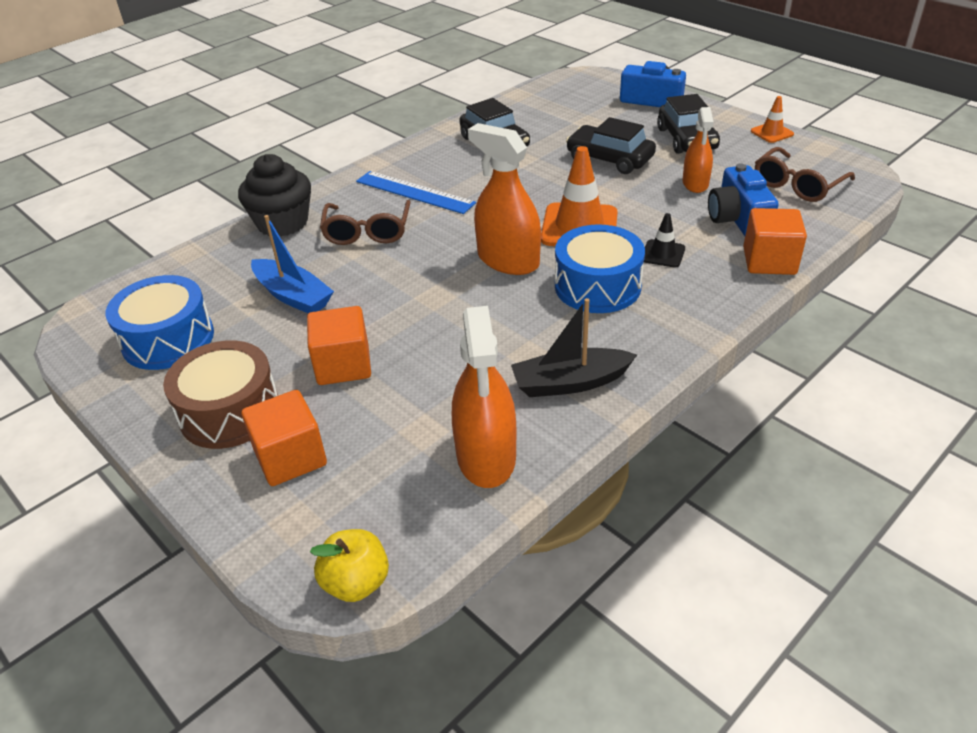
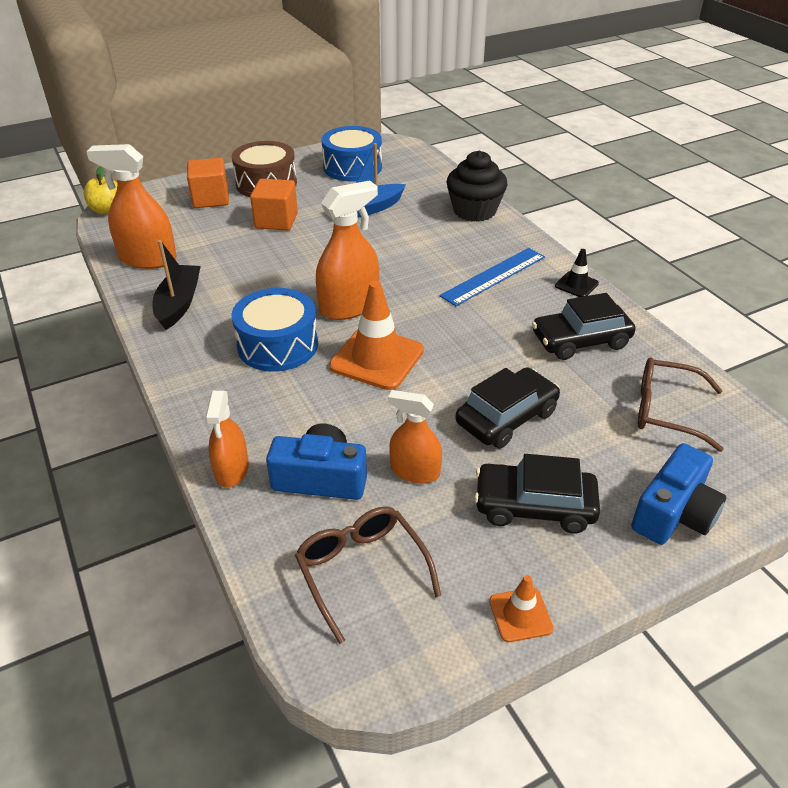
camera: 105 degrees right, 0 degrees up
brown glasses [320,200,411,245] -> brown glasses moved to [638,358,724,452]
black traffic cone [644,213,685,268] -> black traffic cone moved to [555,249,599,297]
orange cube [743,208,807,275] -> orange spray bottle [205,391,249,488]

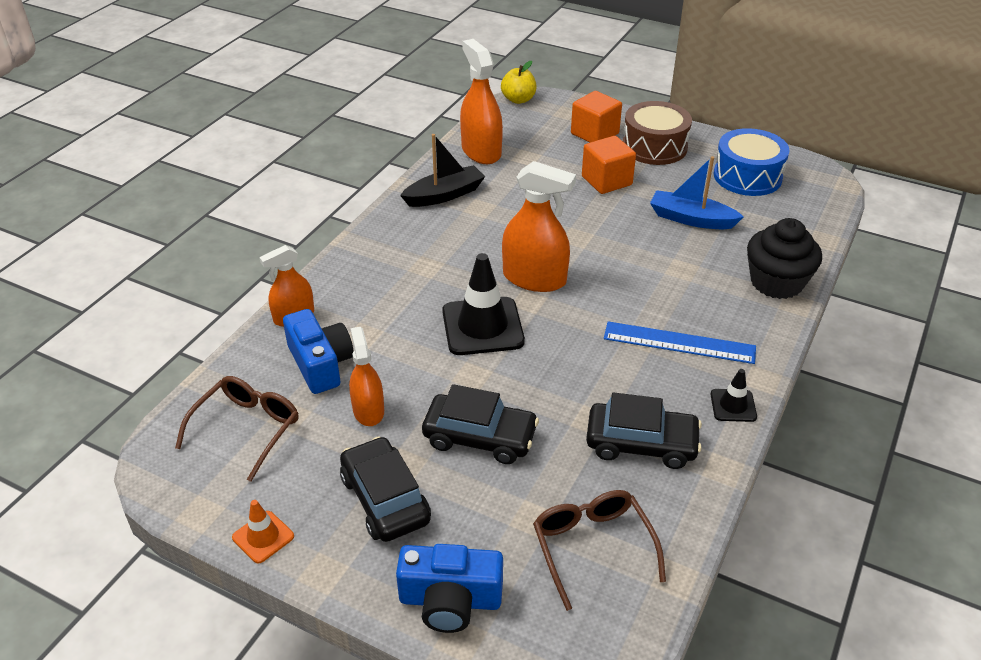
camera: 55 degrees right, 0 degrees up
blue drum [232,288,318,372] -> none
orange traffic cone [329,281,424,390] -> black traffic cone [442,253,525,355]
black car [532,293,636,360] -> black car turned 150 degrees clockwise [586,392,702,469]

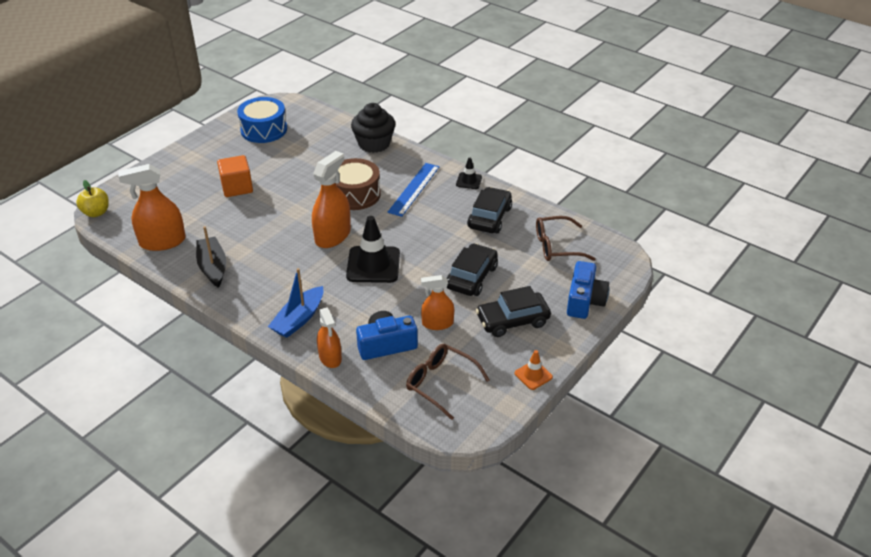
camera: 80 degrees left, 0 degrees up
orange cube [571,91,622,143] -> none
brown drum [623,101,692,165] -> brown drum moved to [335,158,381,210]
blue boat [650,156,744,229] -> blue boat moved to [268,268,323,338]

